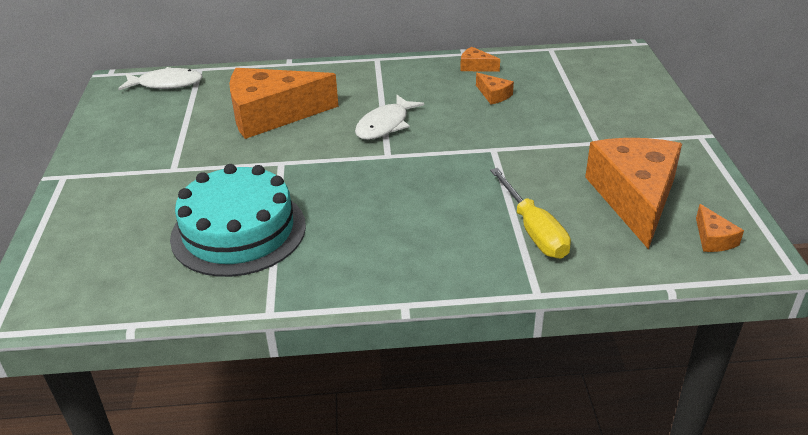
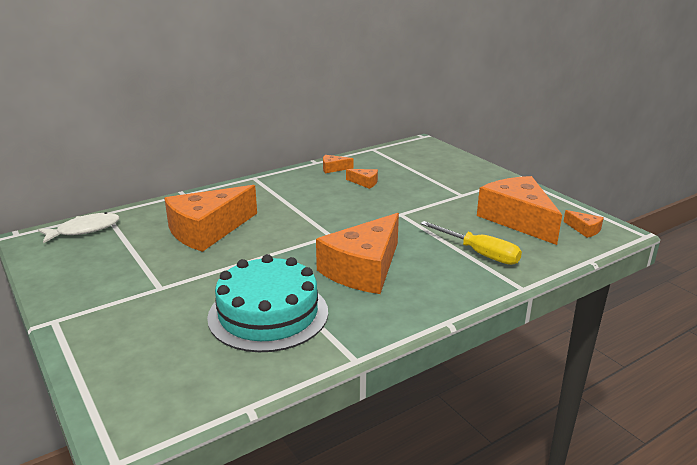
camera: 30 degrees left, 10 degrees down
white fish [355,95,424,140] -> none
none -> orange cheese [316,213,399,294]

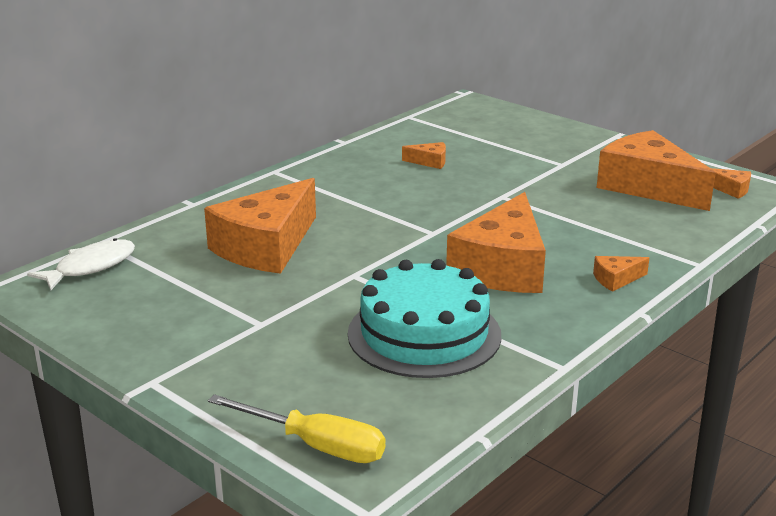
camera: 15 degrees left, 0 degrees up
orange cheese [323,155,353,173] -> orange cheese moved to [593,256,649,292]
yellow screwdriver [420,221,522,265] -> yellow screwdriver moved to [208,394,385,463]

